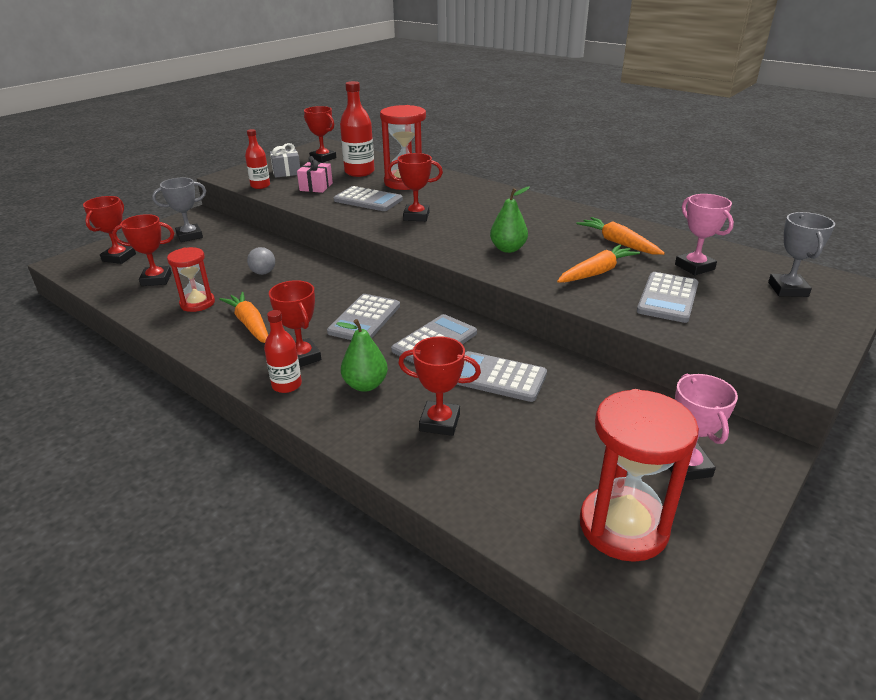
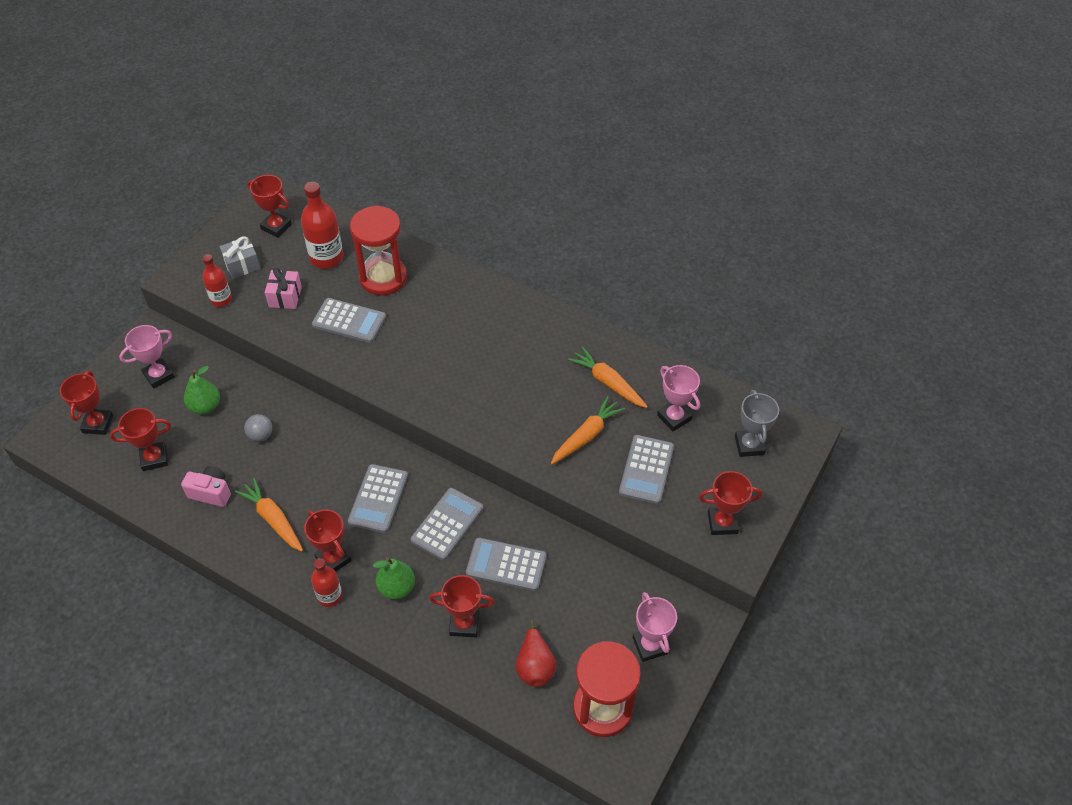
camera: 10 degrees left, 20 degrees up
grey trophy [152,178,206,242] -> pink trophy [119,325,175,389]
red hourglass [167,247,215,312] -> pink camera [181,466,231,507]
red trophy [387,153,443,221] -> red trophy moved to [699,471,762,535]
green pear [490,187,530,253] -> green pear moved to [184,366,220,414]
none -> red pear [515,620,557,687]

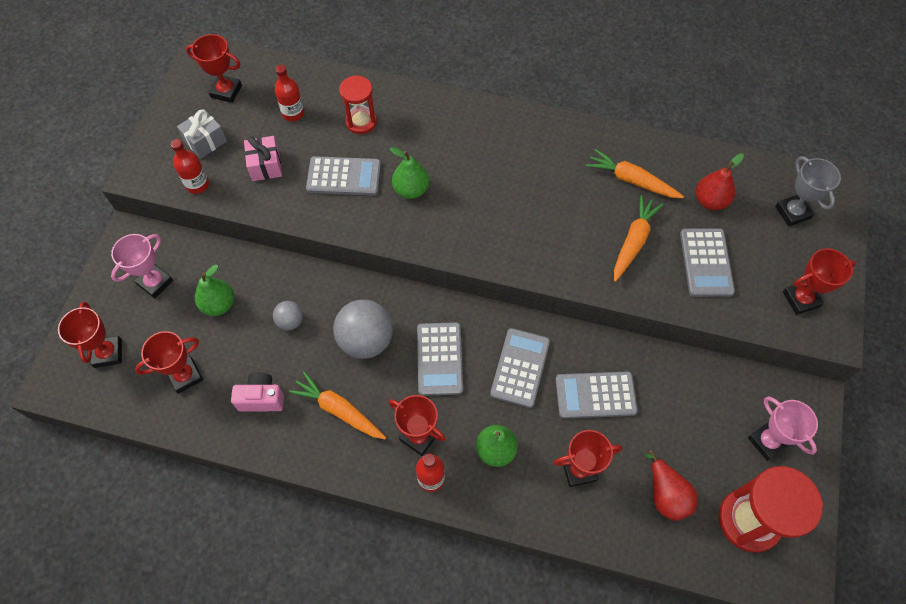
camera: 15 degrees left, 10 degrees up
red bottle [301,182,343,269] -> red bottle [275,65,304,121], size x0.62
red hourglass [350,205,407,296] -> red hourglass [339,75,377,134], size x0.61
pink trophy [657,365,700,431] -> red pear [696,153,744,210]
none -> grey ball [333,300,393,359]
none -> green pear [390,147,429,199]

